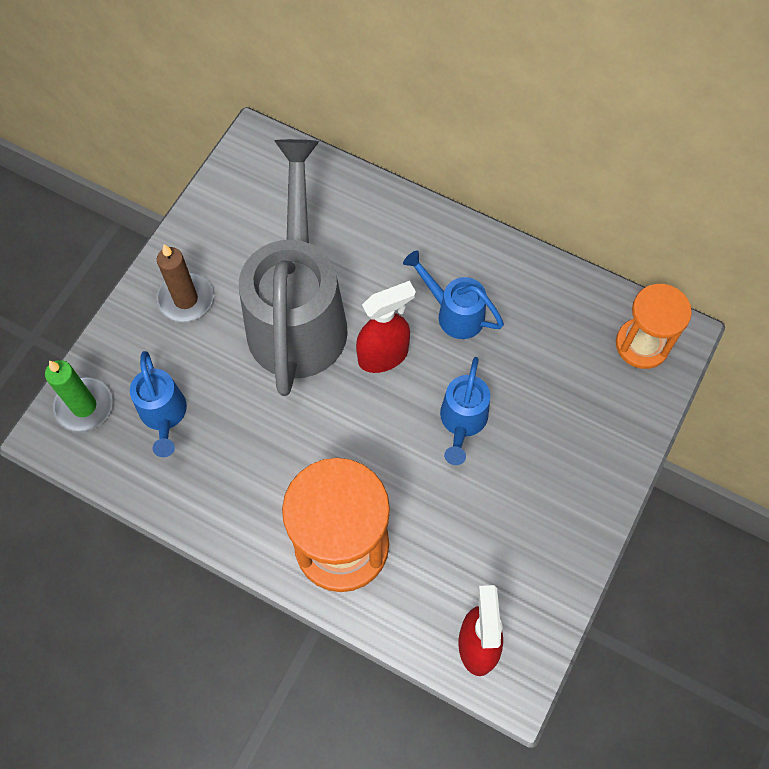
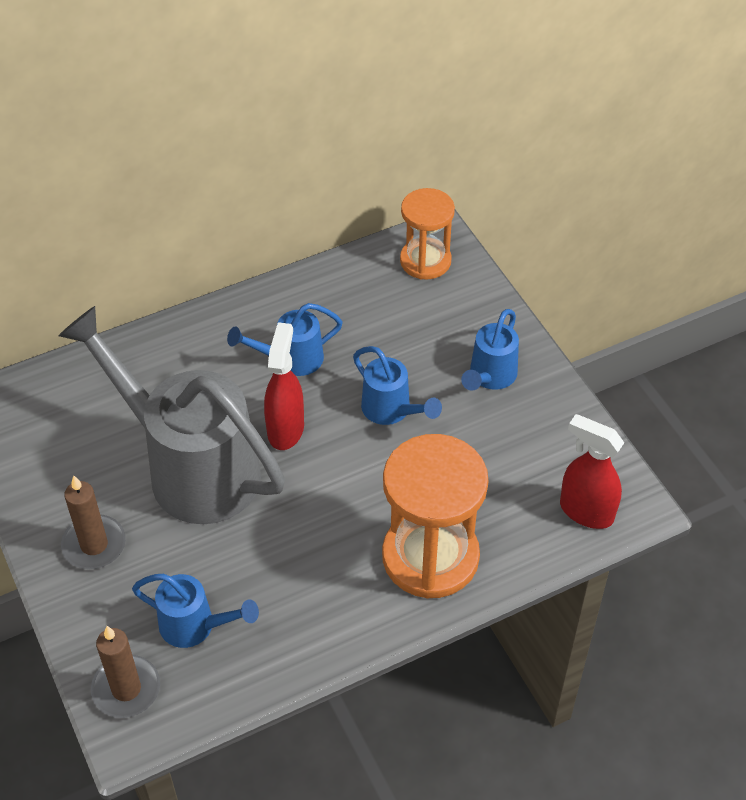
camera: 55 degrees left, 15 degrees down
green candle [45,360,112,432] -> brown candle [91,626,160,718]
none -> blue watering can [461,309,519,391]

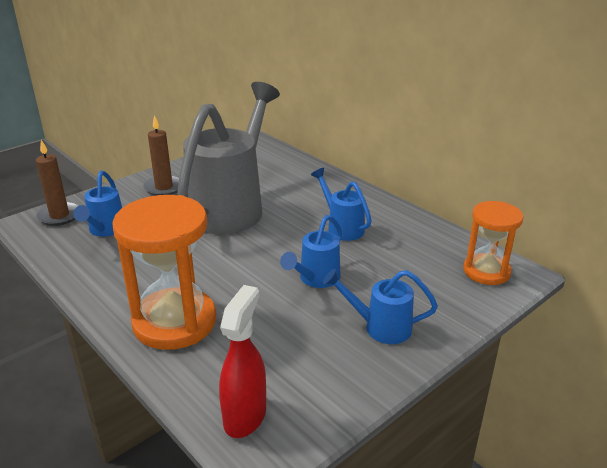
camera: 75 degrees right, 20 degrees down
red spray bottle [264,322,304,450] -> none

